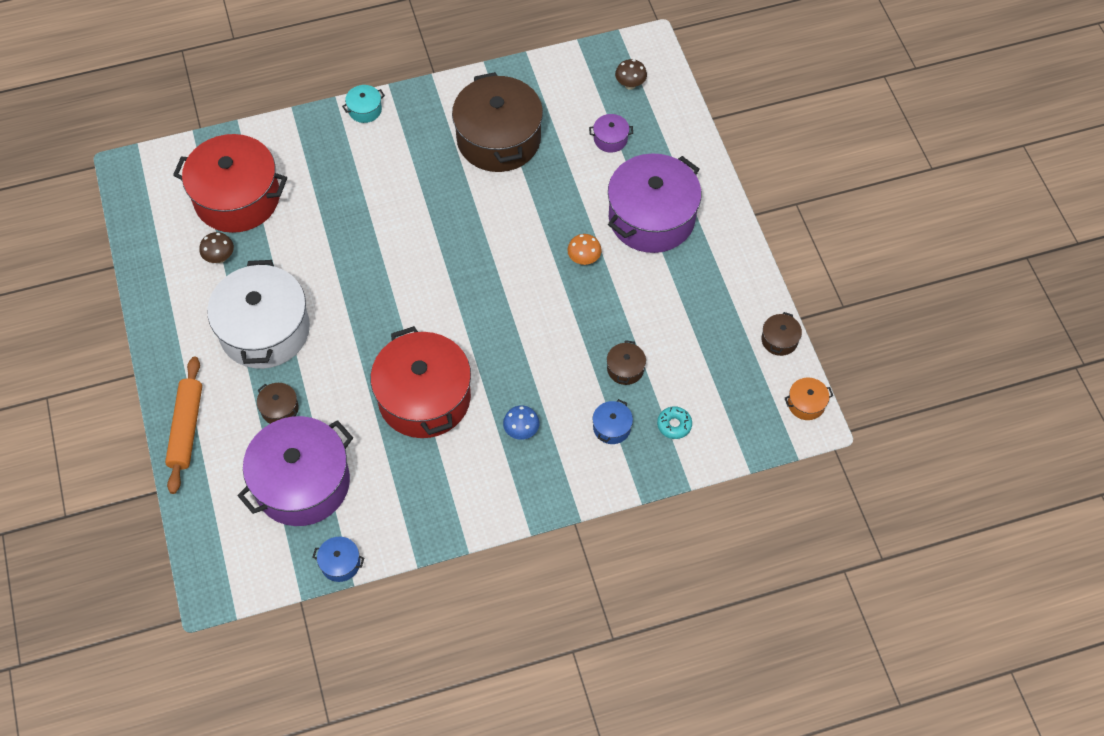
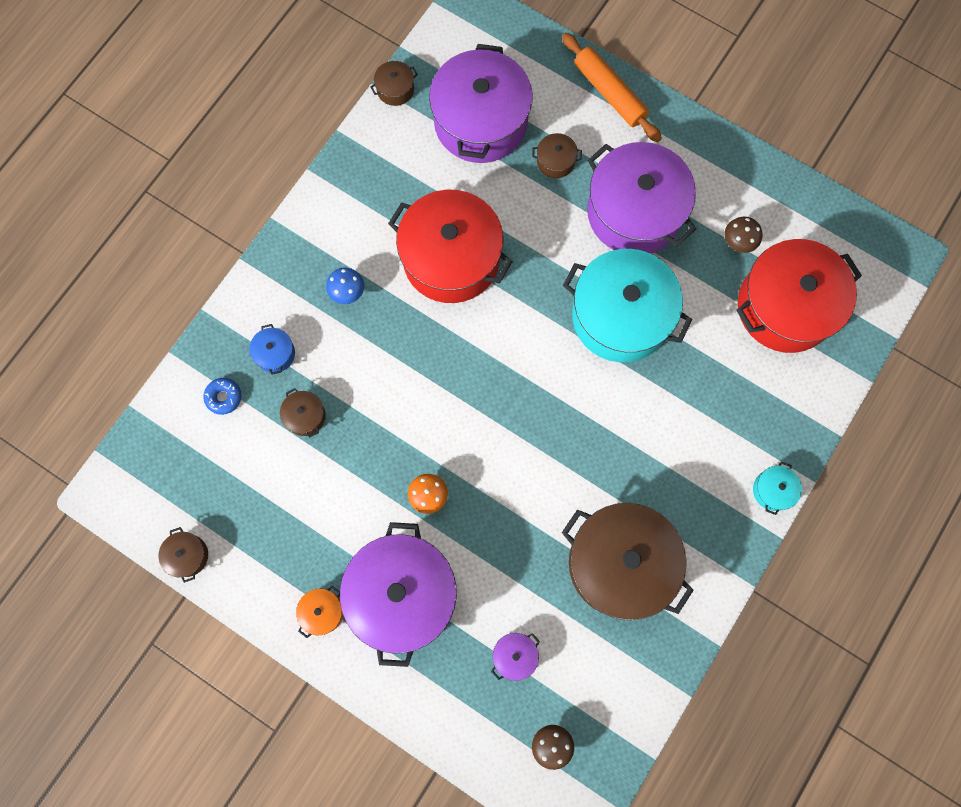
camera: 140 degrees right, 15 degrees up
white pot [207,260,310,369] -> purple pot [587,142,696,254]
blue pot [313,537,364,582] -> brown pot [370,61,418,106]
turquoise donut [657,406,692,439] -> blue donut [203,378,242,415]
orange pot [785,378,833,420] -> orange pot moved to [296,586,343,638]
none -> turquoise pot [563,249,692,362]

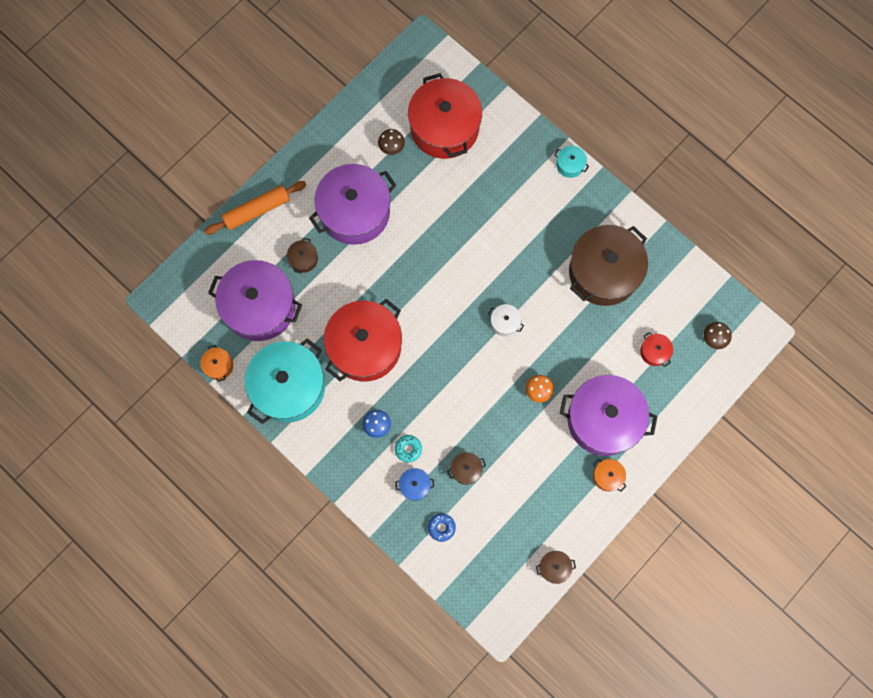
camera: 80 degrees left, 0 degrees up
brown pot [370,61,418,106] -> orange pot [200,345,233,382]
purple pot [491,633,540,681] -> red pot [640,332,673,367]
turquoise pot [563,249,692,362] -> turquoise pot moved to [245,339,325,424]
none -> turquoise donut [395,435,422,463]
none -> white pot [488,304,524,337]

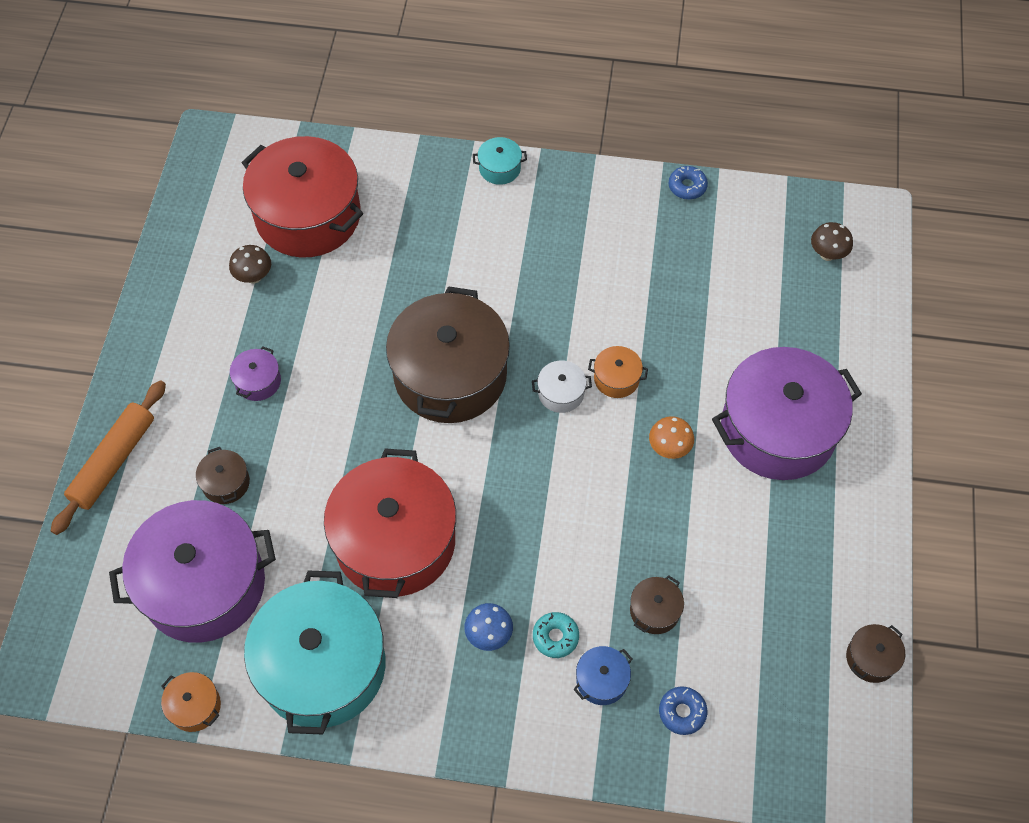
camera: 35 degrees left, 15 degrees down
purple pot [309,164,396,245] -> purple pot [230,347,281,401], size x0.40
brown pot [569,225,648,306] -> brown pot moved to [386,286,510,423]
orange pot [593,459,626,492] -> orange pot moved to [588,346,648,398]
red pot [640,332,673,367] -> none
none -> blue donut [669,166,708,200]

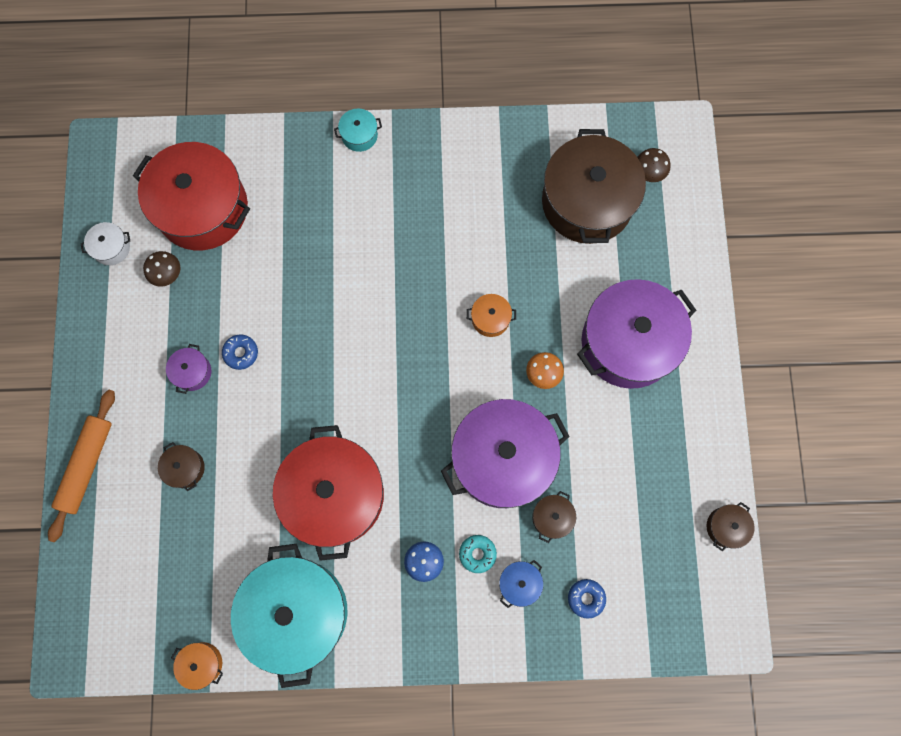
camera: 10 degrees left, 15 degrees up
purple pot [109,500,276,643] -> purple pot moved to [441,399,570,508]
brown pot [386,286,510,423] -> brown pot moved to [542,129,646,244]
white pot [532,361,592,413] -> white pot moved to [81,222,130,265]
blue donut [669,166,708,200] -> blue donut moved to [222,335,258,370]

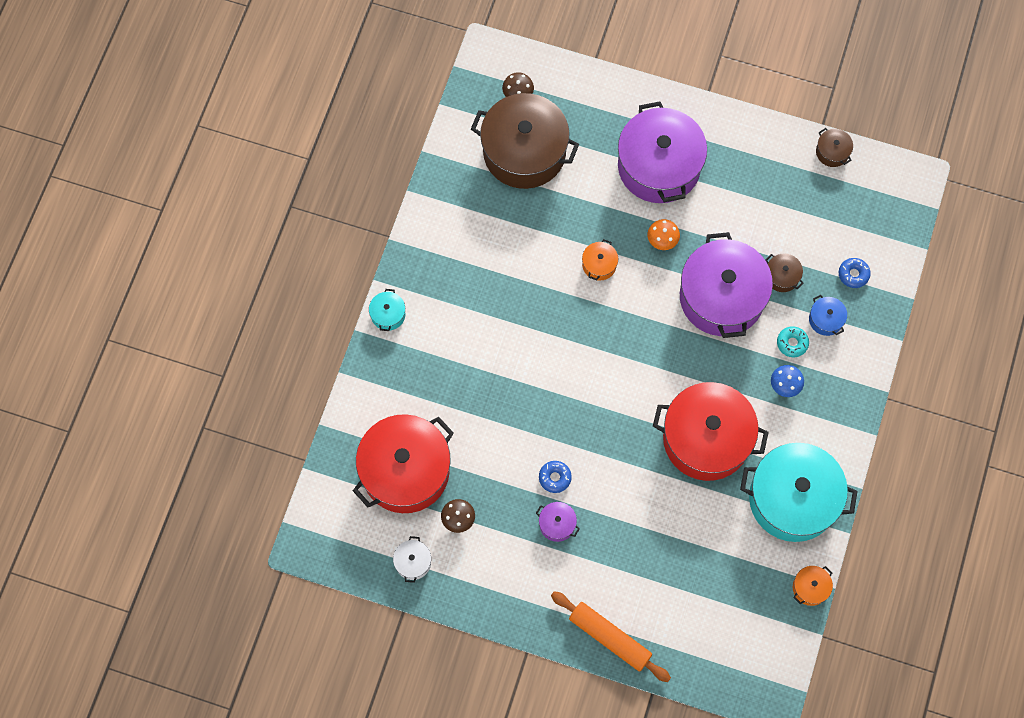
camera: 70 degrees left, 5 degrees down
brown pot [158,442,205,491] -> none

